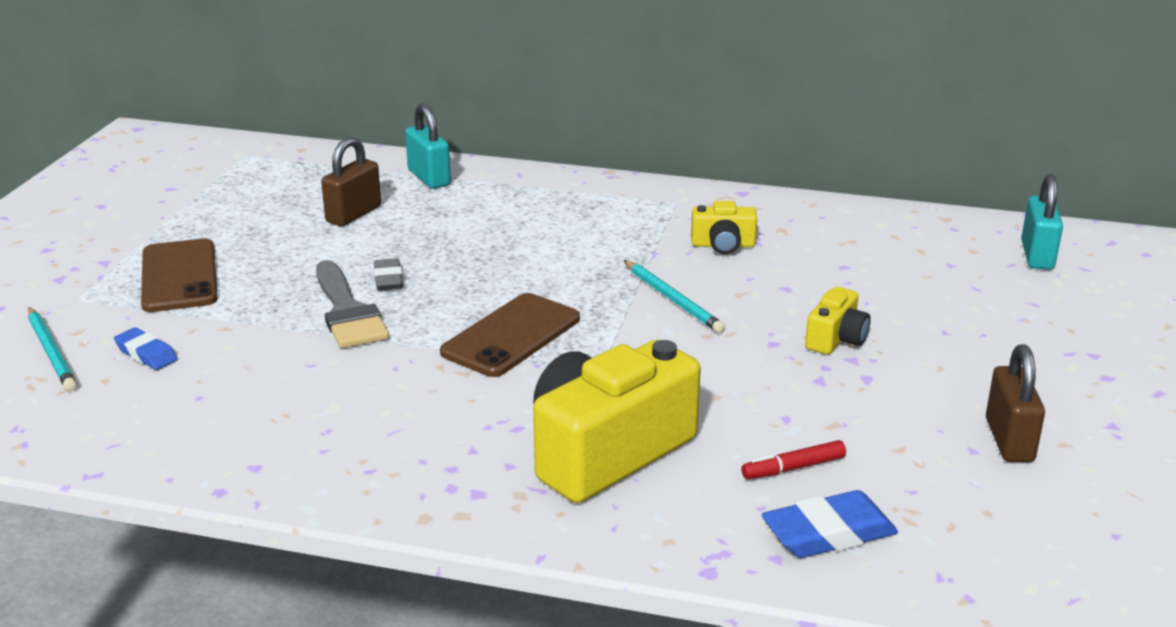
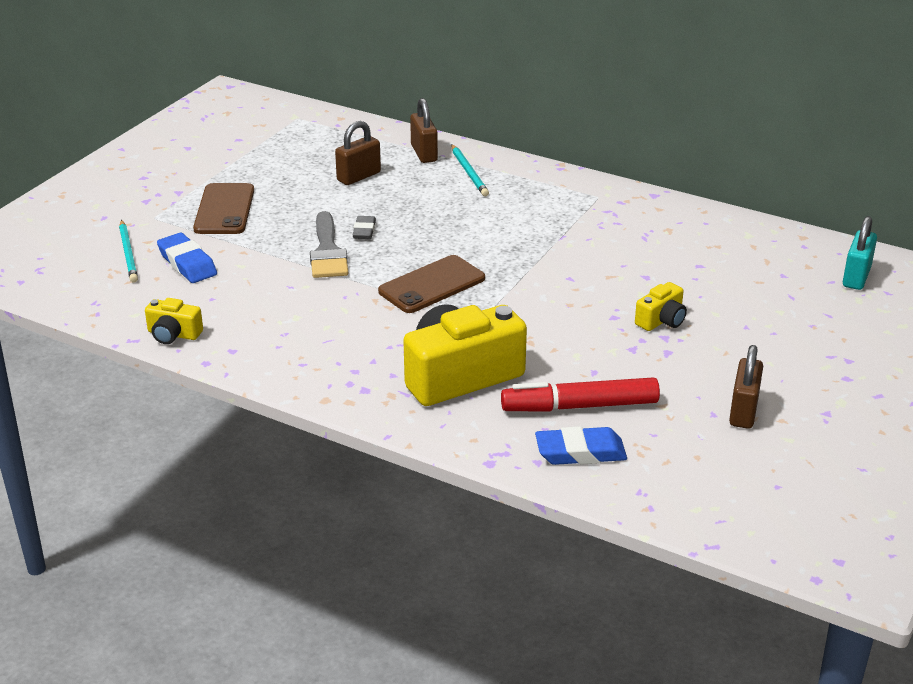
camera: 15 degrees right, 5 degrees up
blue eraser [114,327,178,370] -> blue eraser [157,233,217,283], size x1.59
turquoise padlock [405,104,451,189] -> brown padlock [410,98,438,163]
turquoise pencil [624,260,725,333] -> turquoise pencil moved to [451,144,489,196]
yellow camera [691,201,757,254] -> yellow camera moved to [145,298,203,344]
red marker [741,440,846,479] -> red marker [501,377,660,412], size x2.04

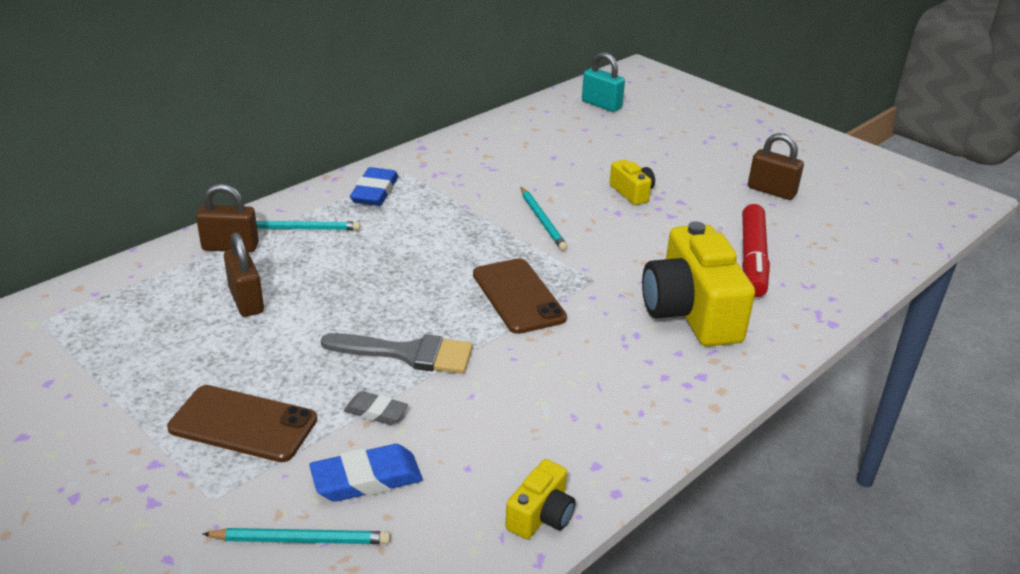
camera: 75 degrees left, 0 degrees up
grey eraser [353,216,376,239] -> grey eraser moved to [344,391,408,425]
blue eraser [535,426,627,465] -> blue eraser moved to [350,167,398,206]
none -> turquoise pencil [521,187,568,251]

